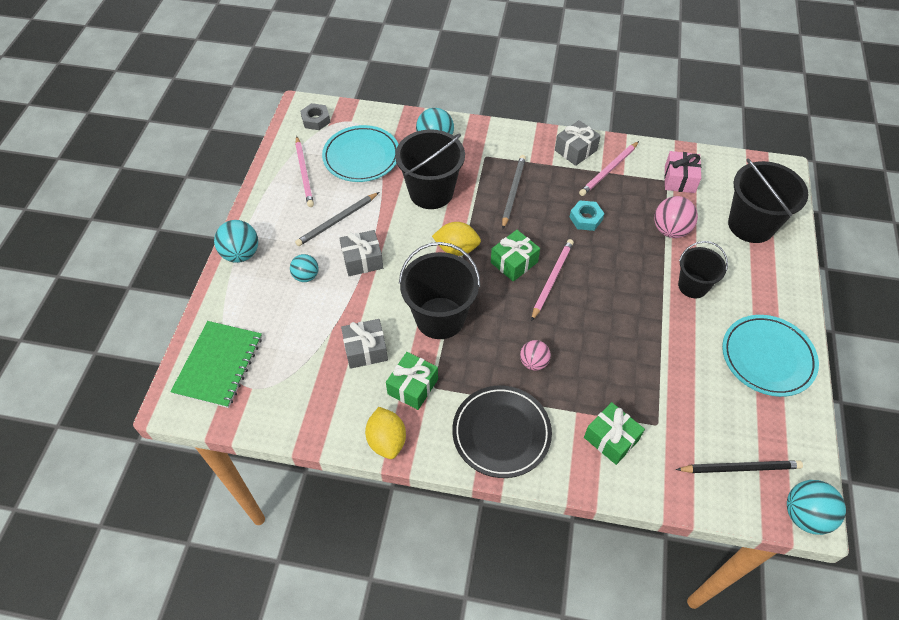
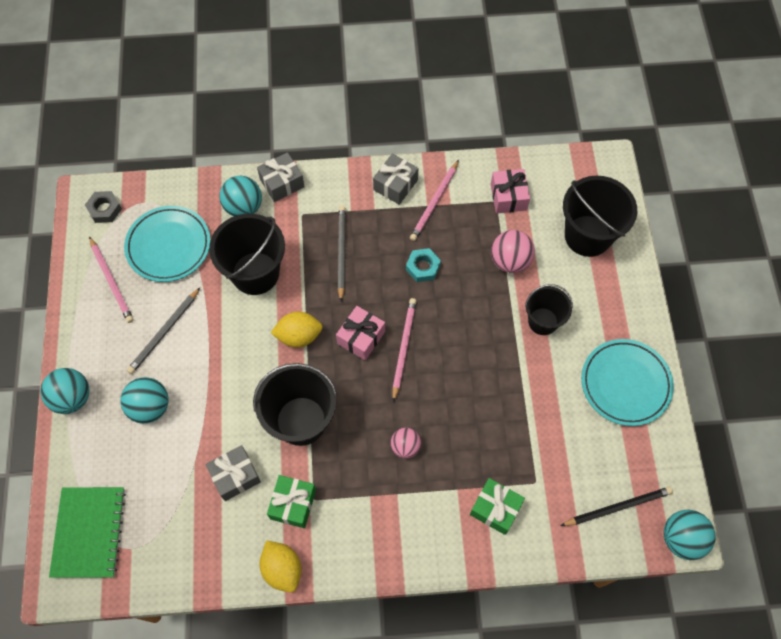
camera: 15 degrees left, 10 degrees up
turquoise ball [290,254,318,282] -> turquoise ball [120,377,168,424], size x1.53
grey gift [339,230,383,276] -> grey gift moved to [257,152,304,202]
black plate [452,386,552,478] -> none
green gift [491,230,540,282] -> pink gift [336,306,385,360]

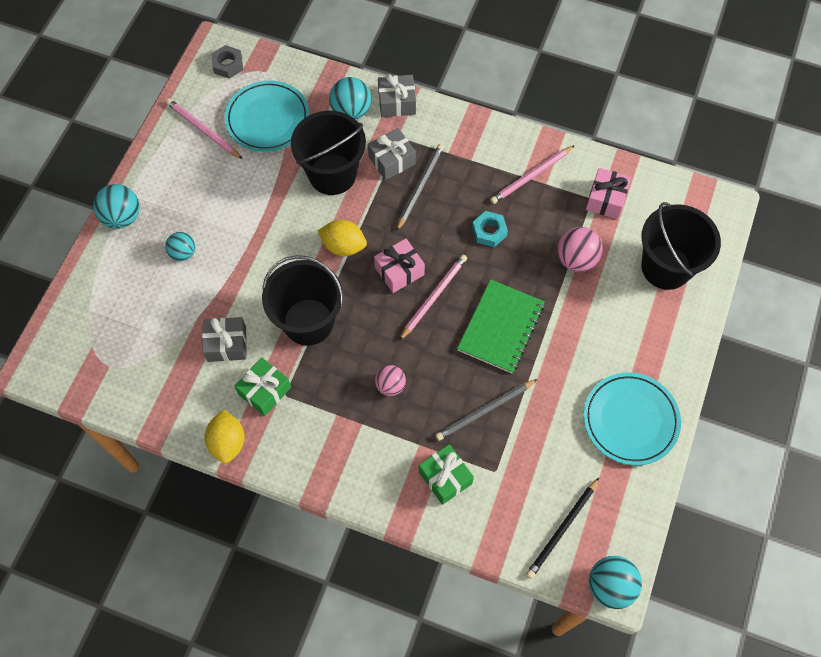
camera: 25 degrees right, 0 degrees up
green notebook [49,487,126,578] -> green notebook moved to [457,279,545,373]
pink pencil [89,236,134,323] -> pink pencil turned 135 degrees clockwise [166,99,243,159]
turquoise ball [120,377,168,424] -> turquoise ball [165,232,195,261], size x0.65
grey pencil [127,288,200,374] -> grey pencil moved to [435,379,538,441]
grey gift [373,154,419,205] -> grey gift moved to [368,128,416,180]
black bucket [525,284,573,335] -> none
black pencil [560,487,673,526] -> black pencil turned 120 degrees clockwise [526,477,600,579]

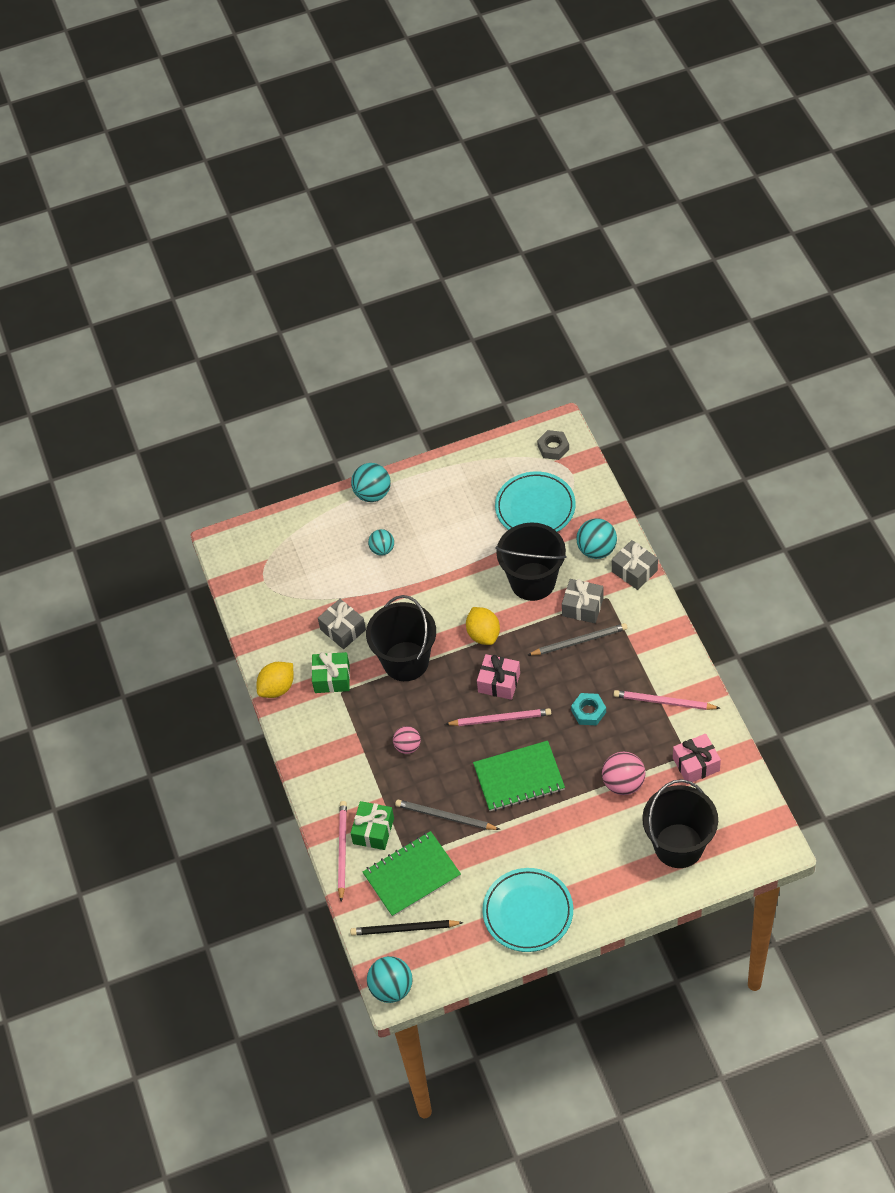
camera: 55 degrees right, 10 degrees down
pink pencil [166,99,243,159] -> pink pencil moved to [338,801,347,902]
none -> green notebook [363,831,461,917]

